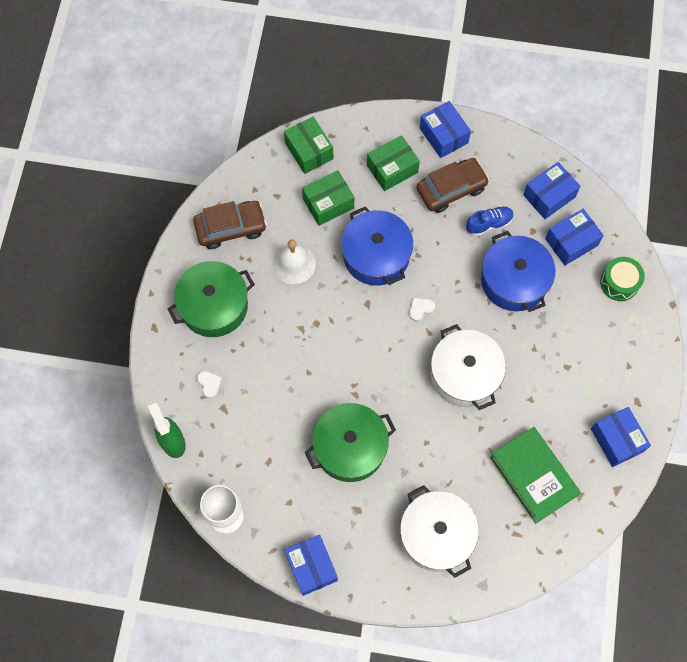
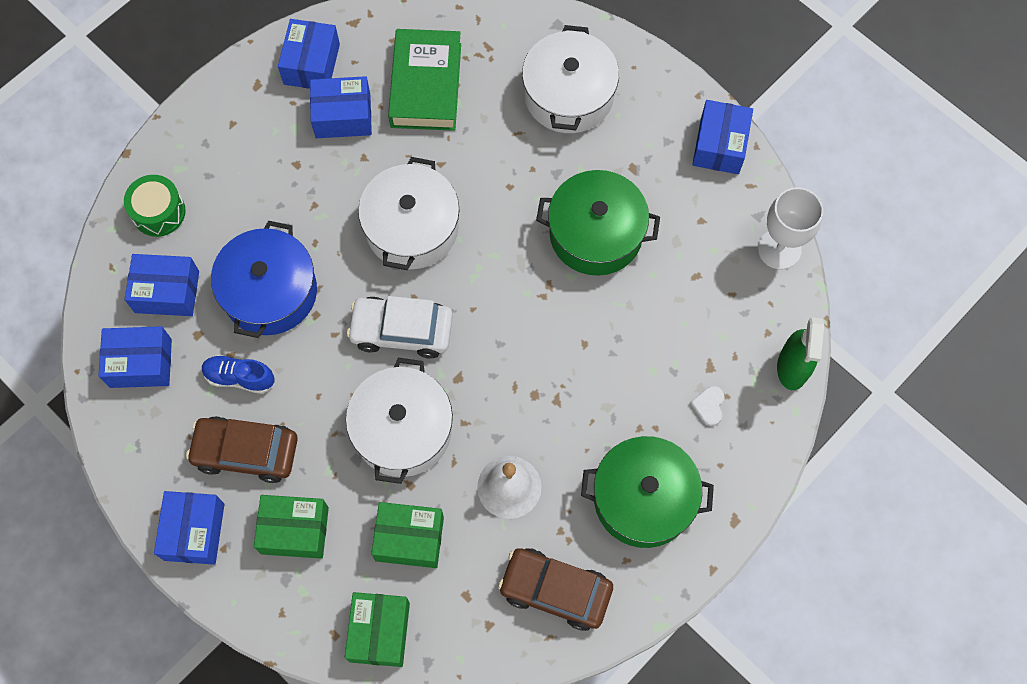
camera: 145 degrees left, 0 degrees up
blue pot [341,206,413,286] -> white pot [346,358,453,484]
white heart [409,297,435,321] -> white car [347,296,453,359]
none -> blue box [310,76,372,138]

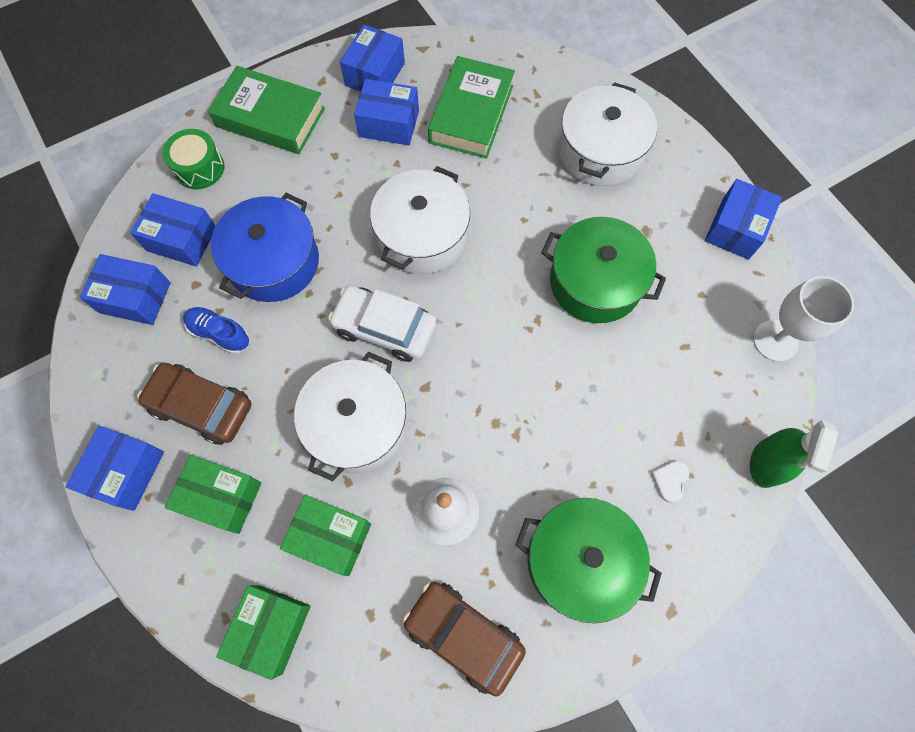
camera: 15 degrees right, 0 degrees up
none -> green book [208,66,325,154]

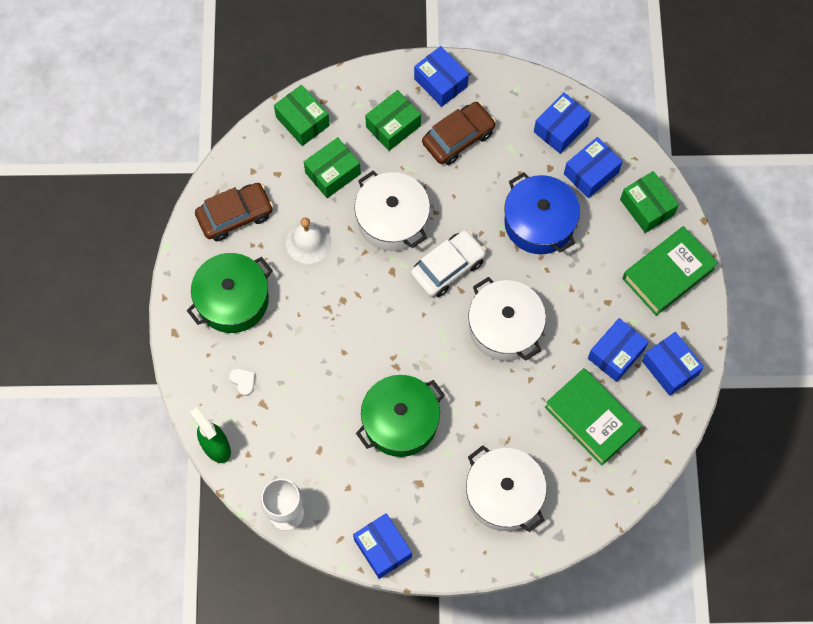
camera: 120 degrees right, 0 degrees up
green drum [162,129,224,190] -> green box [620,171,679,233]
blue shoe [183,307,250,354] -> none

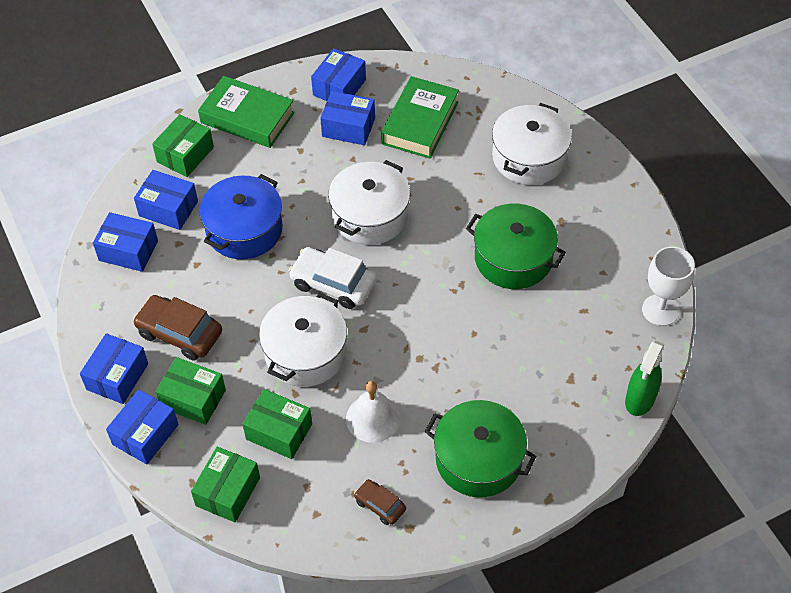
camera: 115 degrees left, 15 degrees down
brown car [195,183,273,241] -> brown car [354,479,406,525], size x0.56
white heart [229,368,256,396] -> none
blue box [353,513,412,579] -> blue box moved to [106,389,179,464]

